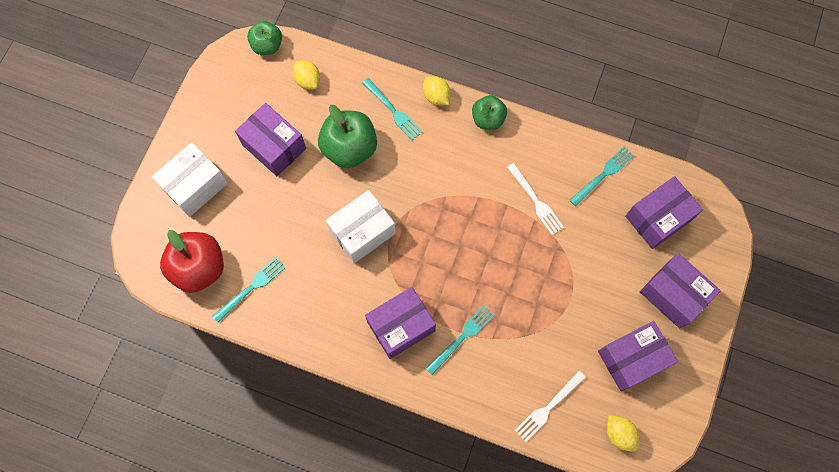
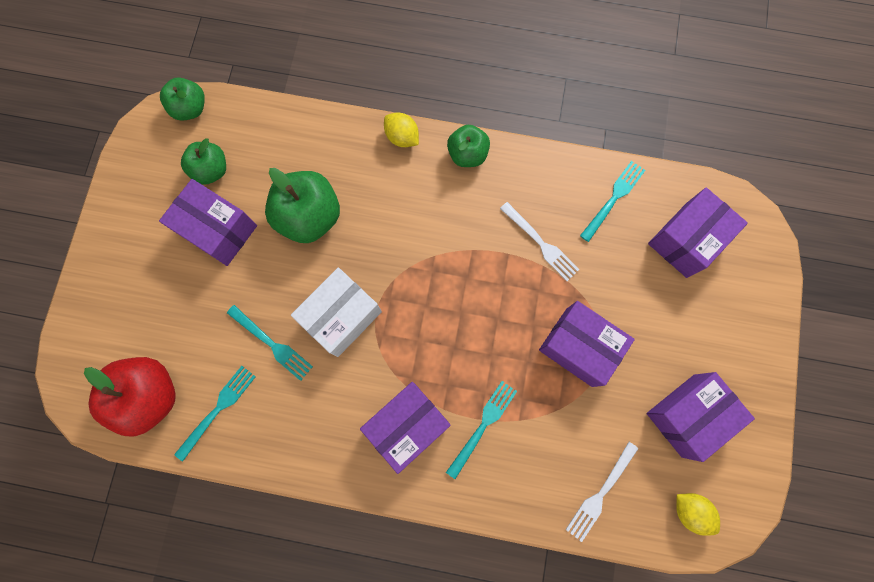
camera: 10 degrees left, 5 degrees up
white box [152,142,228,217] -> none
yellow lemon [293,60,320,89] -> none
turquoise fork [362,78,423,140] -> turquoise fork moved to [227,305,313,381]
purple box [640,253,721,329] -> purple box moved to [539,301,635,387]
none -> green apple [181,138,226,185]

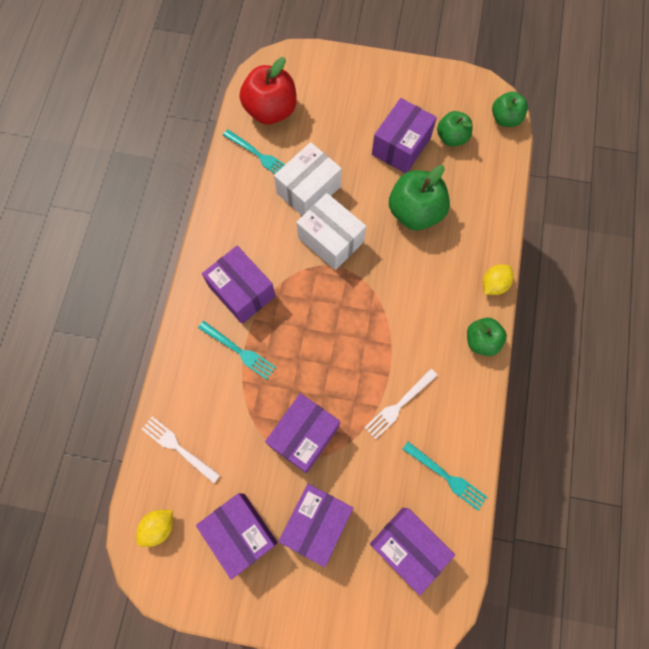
camera: 90 degrees right, 5 degrees down
turquoise fork [227,305,313,381] -> white box [274,142,342,216]
none -> purple box [279,484,353,567]

